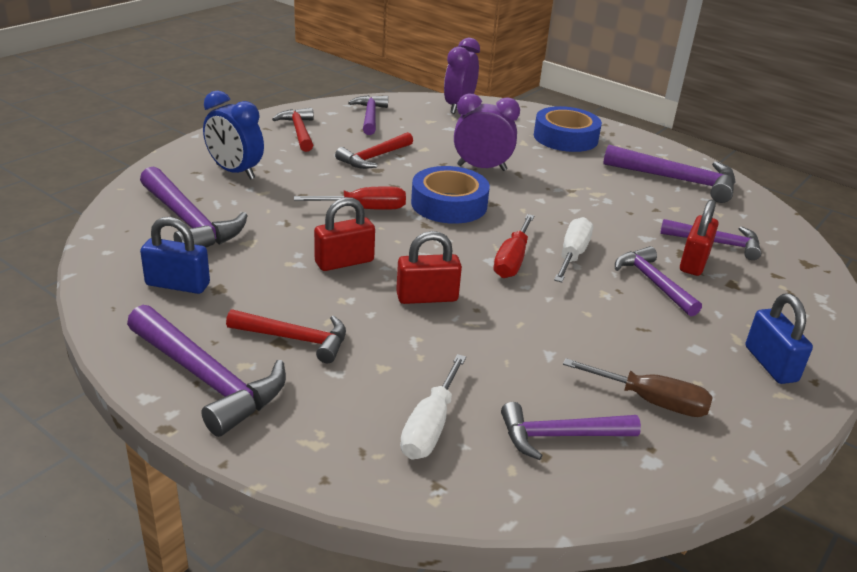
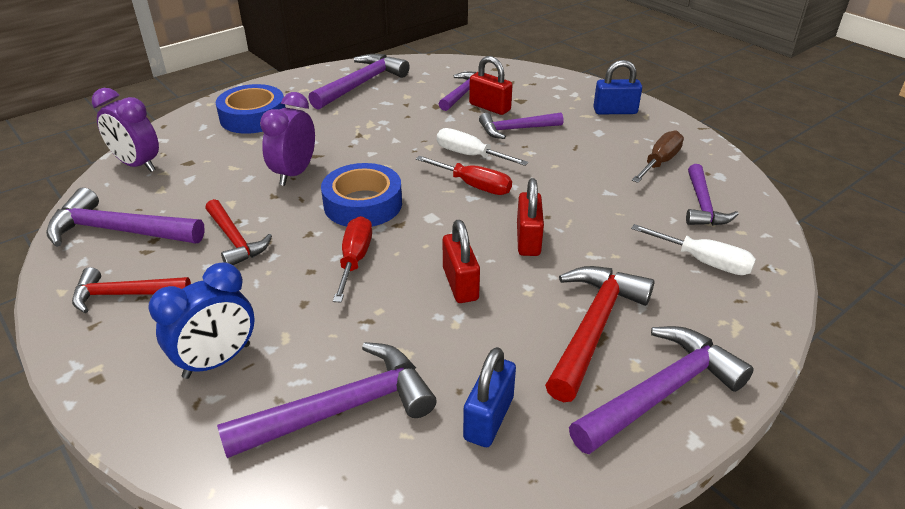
camera: 75 degrees left, 5 degrees up
red hammer [226,309,346,363] -> red hammer [545,266,654,402], size x1.53
purple hammer [348,95,388,135] -> purple hammer [46,188,205,247], size x1.53

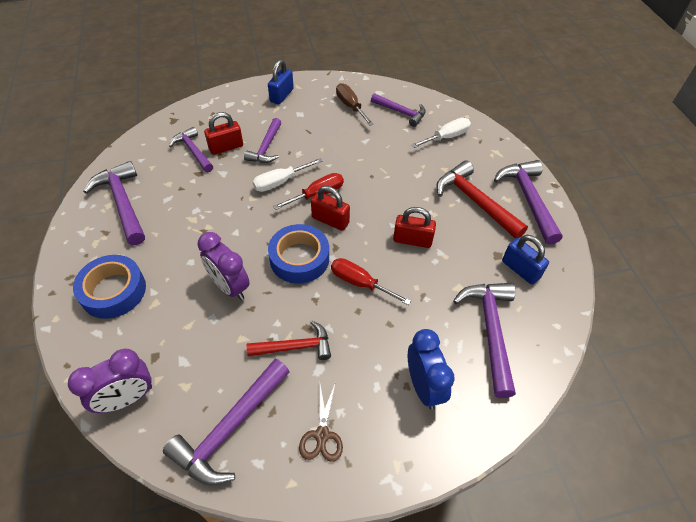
camera: 65 degrees left, 15 degrees up
red hammer [72,267,191,313] -> brown scissors [299,384,343,462]
red padlock [517,178,544,256] -> red padlock moved to [311,186,350,231]

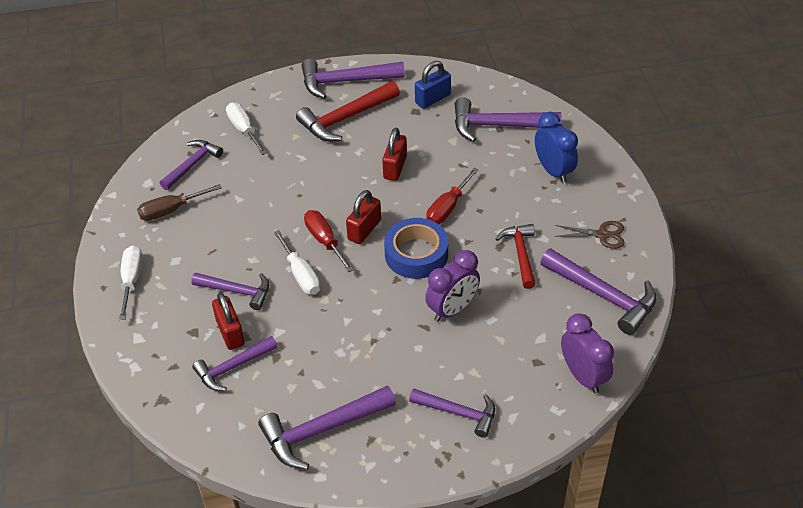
camera: 85 degrees left, 5 degrees down
blue tape [73,255,146,319] -> purple hammer [409,388,495,438]
blue padlock [268,60,294,104] -> white screwdriver [119,245,143,320]
blue clock [408,329,454,409] -> blue clock turned 75 degrees clockwise [535,112,578,183]

